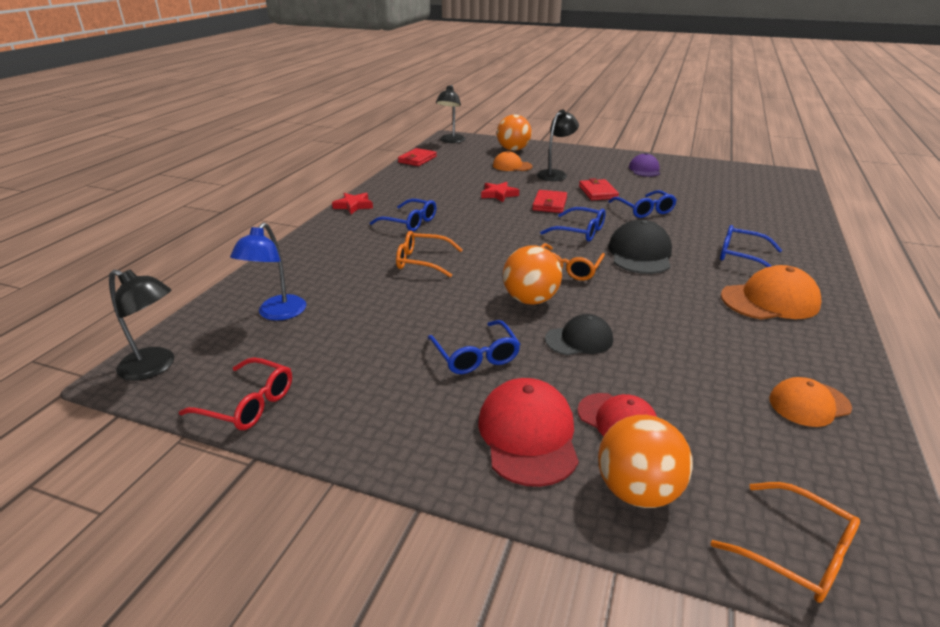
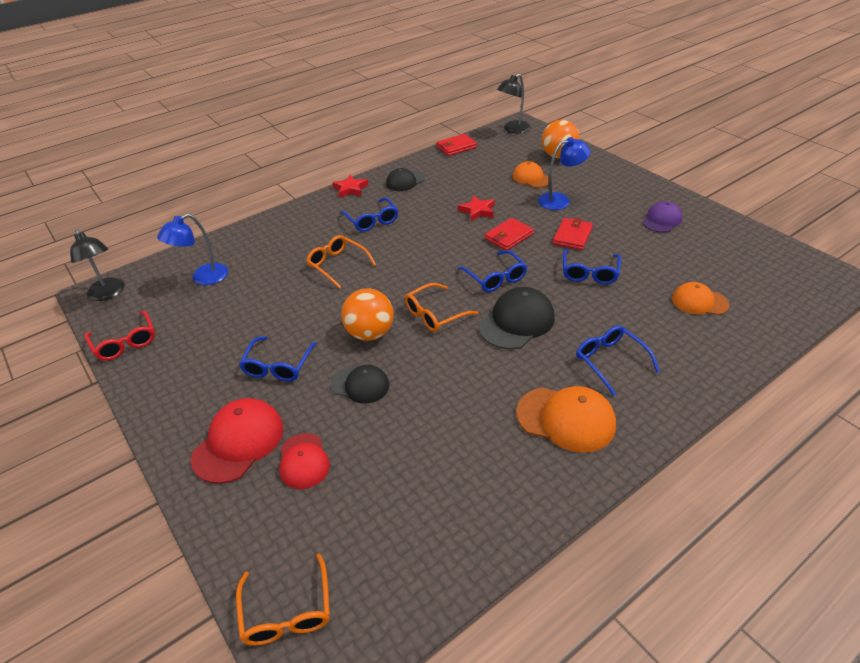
camera: 35 degrees right, 10 degrees up
black lamp [537,110,579,181] -> blue lamp [538,137,591,210]
orange ball [598,415,693,508] -> none
orange cap [769,377,852,427] -> orange cap moved to [672,282,729,315]
none -> black cap [386,168,425,191]

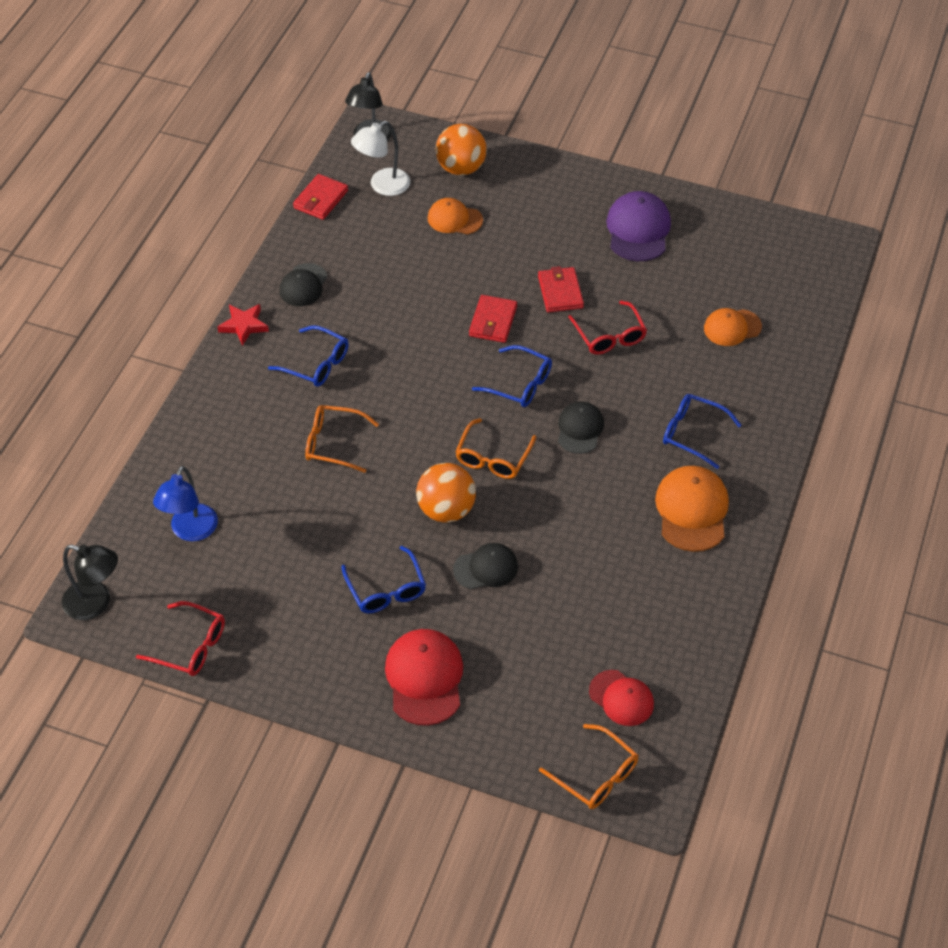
camera: 35 degrees left, 10 degrees up
red cap [279,433,330,489] -> red cap moved to [589,670,654,726]
red star [458,195,495,221] -> none
black cap [479,287,555,349] -> black cap [558,401,604,454], size x0.65
orange cap [516,386,616,453] -> orange cap turned 75 degrees counterclockwise [655,466,729,552]
blue lamp [538,137,591,210] -> none
blue glasses [563,249,621,284] -> red glasses [568,301,647,355]
purple cap [642,201,682,233] -> purple cap [606,191,671,261], size x1.54
none -> white lamp [351,121,410,196]

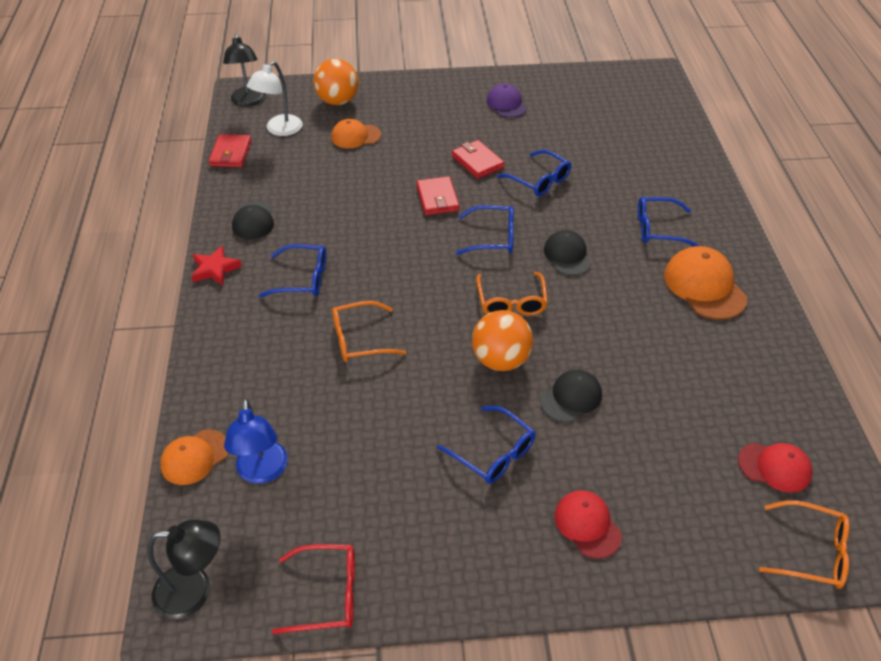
camera: 25 degrees left, 5 degrees down
red cap [385,629,463,726] -> red cap [554,490,622,559], size x0.65
red glasses [568,301,647,355] -> blue glasses [497,150,571,196]
purple cap [606,191,671,261] -> purple cap [487,83,527,118], size x0.65
orange cap [704,308,762,346] -> orange cap moved to [160,429,229,485]

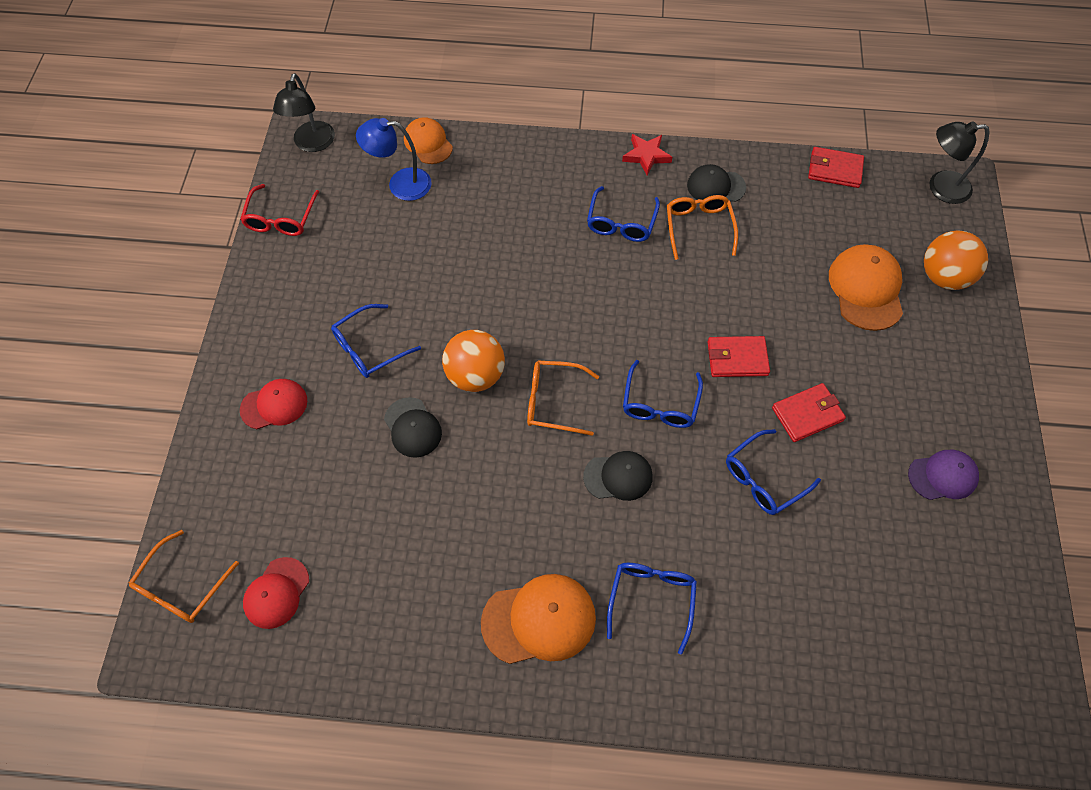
camera: 100 degrees right, 15 degrees up
white lamp [247,61,302,136] -> none
orange cap [331,119,381,148] -> orange cap [829,244,903,331], size x1.54
orange glasses [332,301,406,362] -> orange glasses moved to [667,195,738,260]

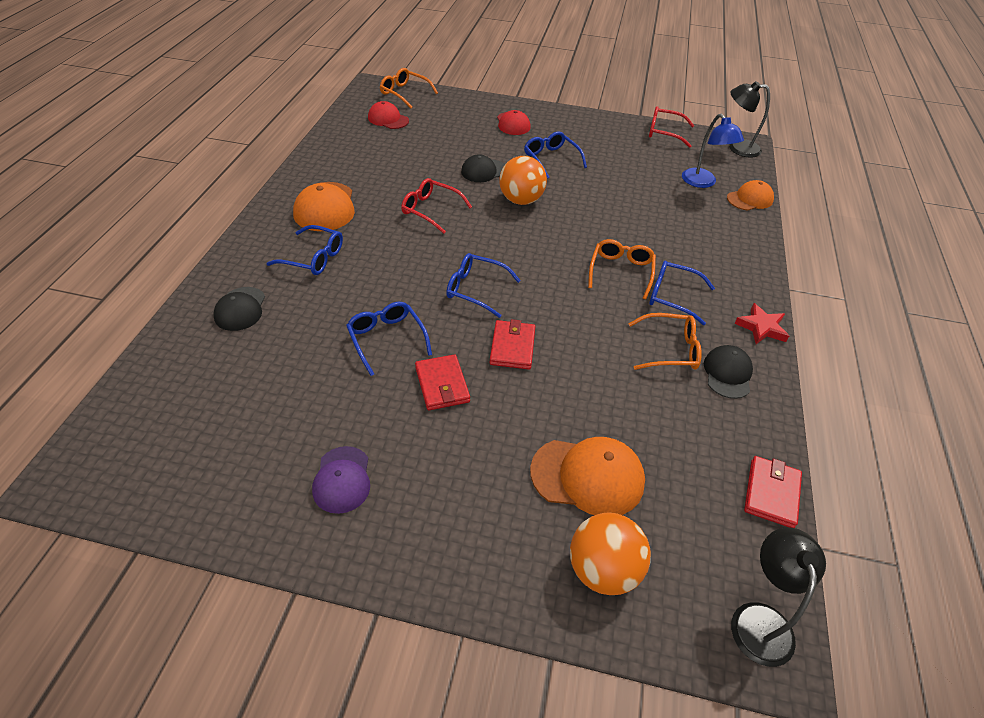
camera: 95 degrees right, 15 degrees down
blue lamp [356,118,432,201] -> blue lamp turned 150 degrees clockwise [682,114,744,188]
orange glasses [527,360,599,436] -> orange glasses moved to [588,239,656,299]
black cap [583,451,652,501] -> black cap moved to [213,287,265,331]
none -> red glasses [401,178,472,234]

